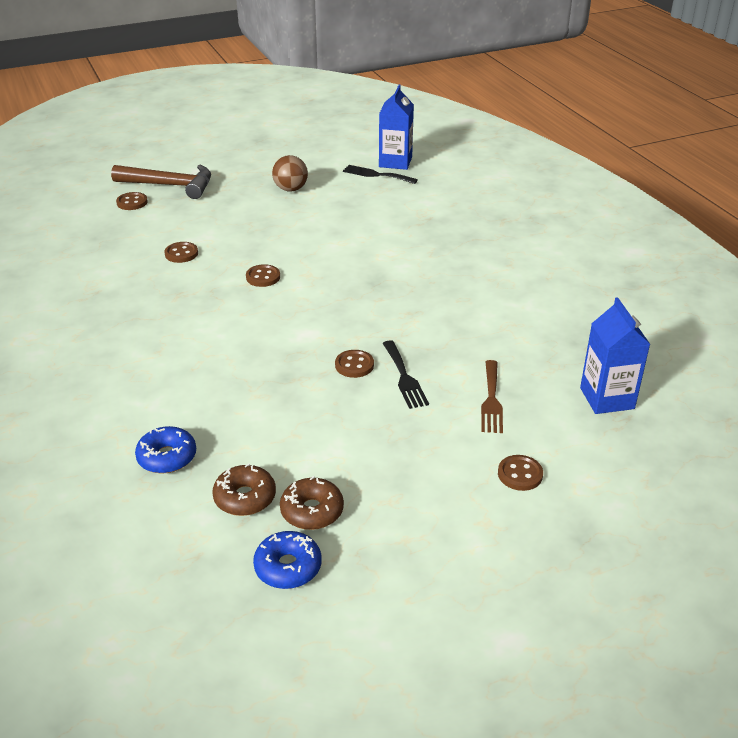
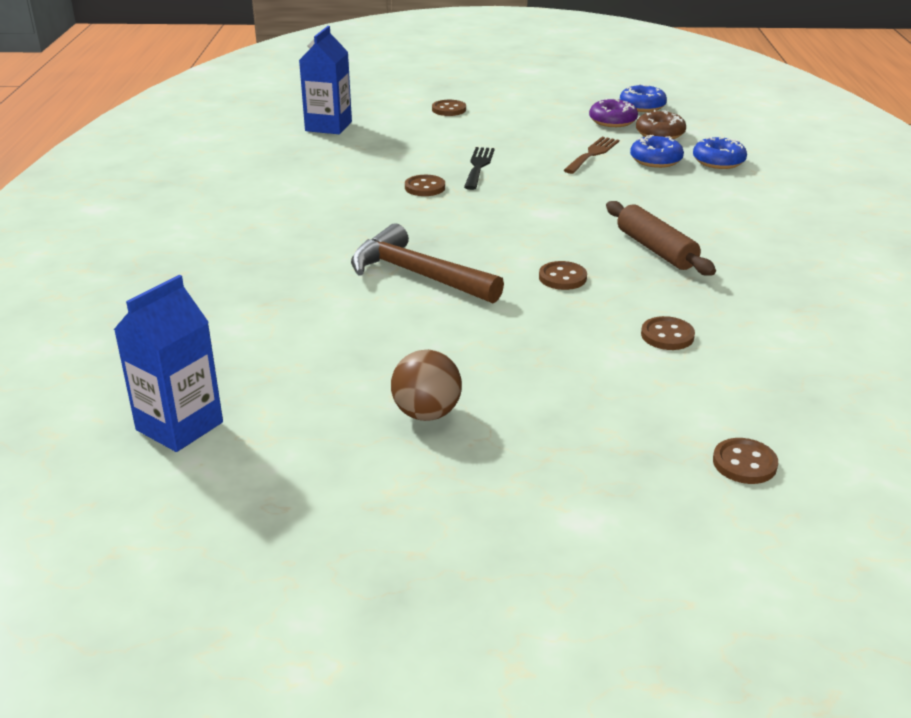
camera: 155 degrees left, 5 degrees down
brown hammer [111,165,211,199] -> brown hammer moved to [351,223,504,304]
brown donut [280,476,344,530] -> purple donut [589,98,638,127]
brown button [335,350,374,378] -> brown button moved to [405,175,445,196]
black fork [343,165,418,184] -> none
brown fork [481,360,503,433] -> brown fork moved to [563,137,619,174]
none -> brown rolling pin [606,201,716,276]
none -> blue donut [630,135,684,168]

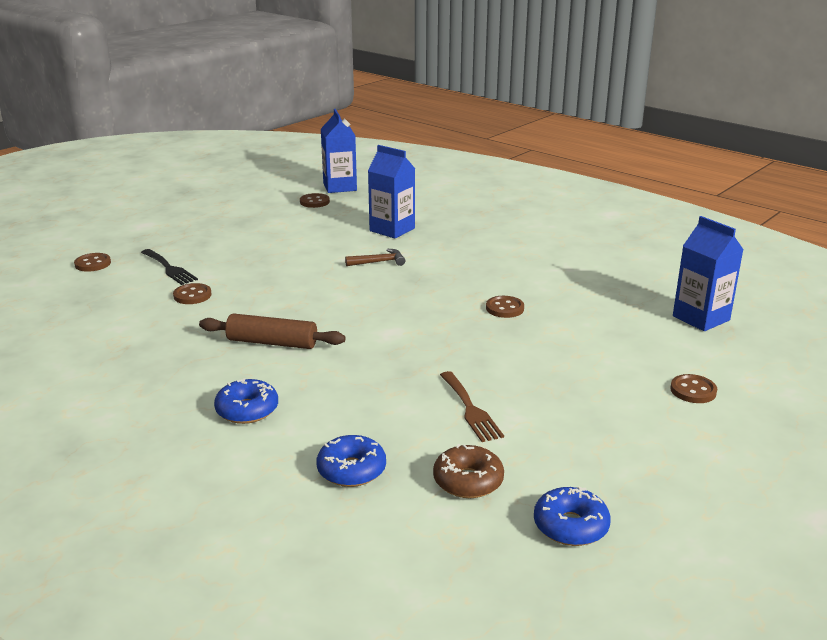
camera: 130 degrees right, 5 degrees down
brown hammer [351,223,504,304] -> brown hammer [345,249,406,266], size x0.50
brown ball [391,350,462,421] -> none
black fork [464,147,495,190] -> black fork moved to [141,249,198,285]
brown button [539,261,587,290] -> brown button moved to [300,193,330,208]
purple donut [589,98,638,127] -> none
blue donut [630,135,684,168] -> blue donut moved to [214,378,278,424]
none -> blue carton [368,145,415,239]

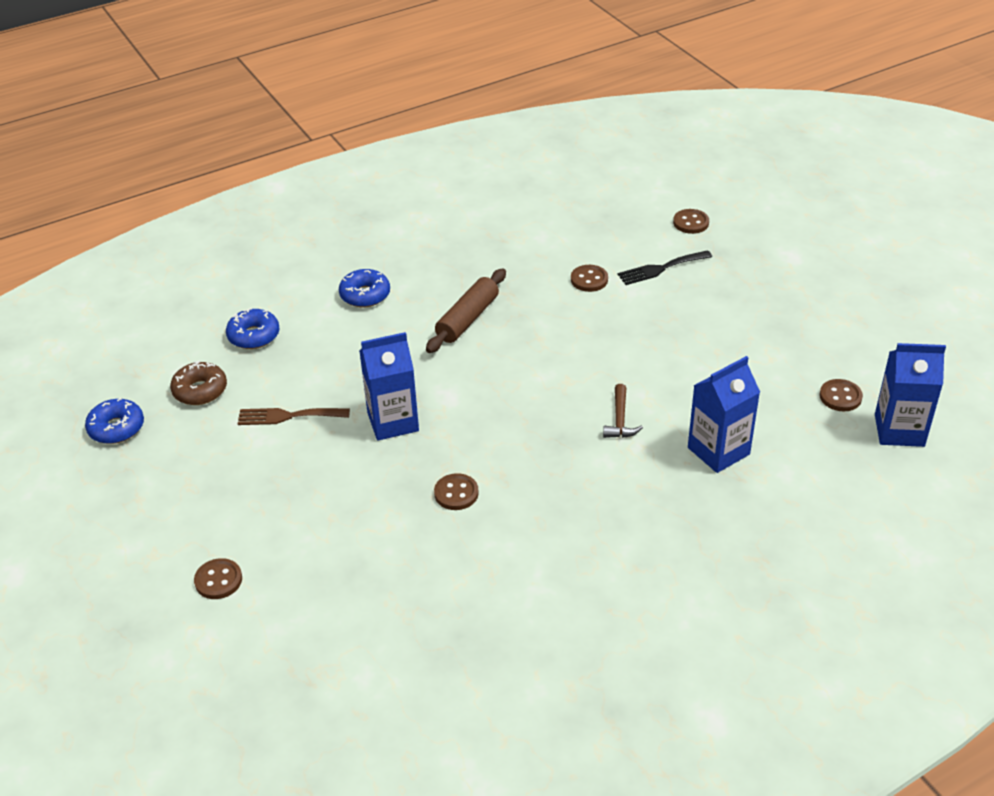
camera: 110 degrees right, 15 degrees up
blue carton [673,216,743,331] -> blue carton moved to [359,332,419,441]

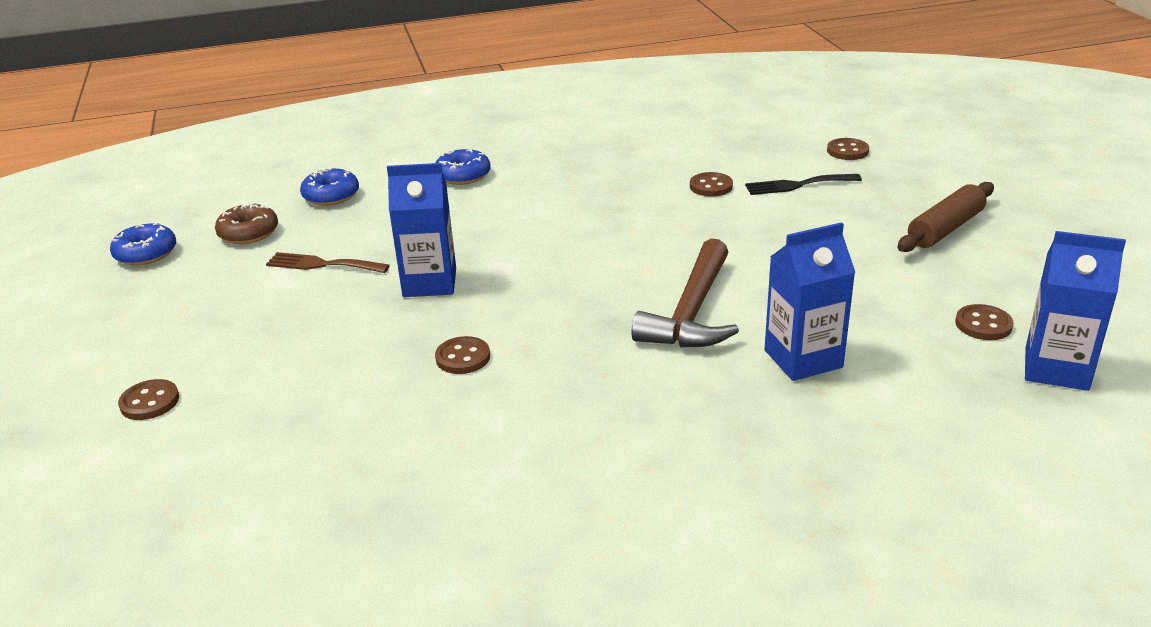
camera: 15 degrees right, 10 degrees down
brown rolling pin [426,268,506,353] -> brown rolling pin moved to [897,182,994,252]
brown hammer [603,384,643,438] -> brown hammer [631,238,739,348], size x2.02

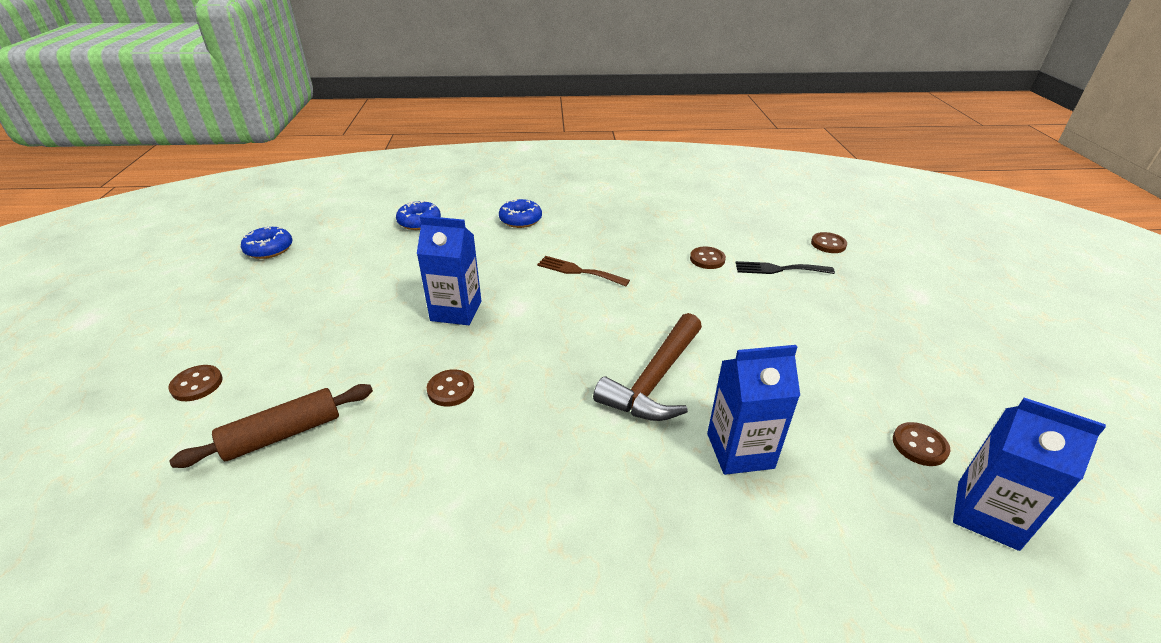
camera: 10 degrees right, 5 degrees up
brown donut [215,202,278,244] -> none
brown fork [266,252,390,273] -> brown fork moved to [537,256,630,286]
brown rolling pin [897,182,994,252] -> brown rolling pin moved to [169,384,373,468]

